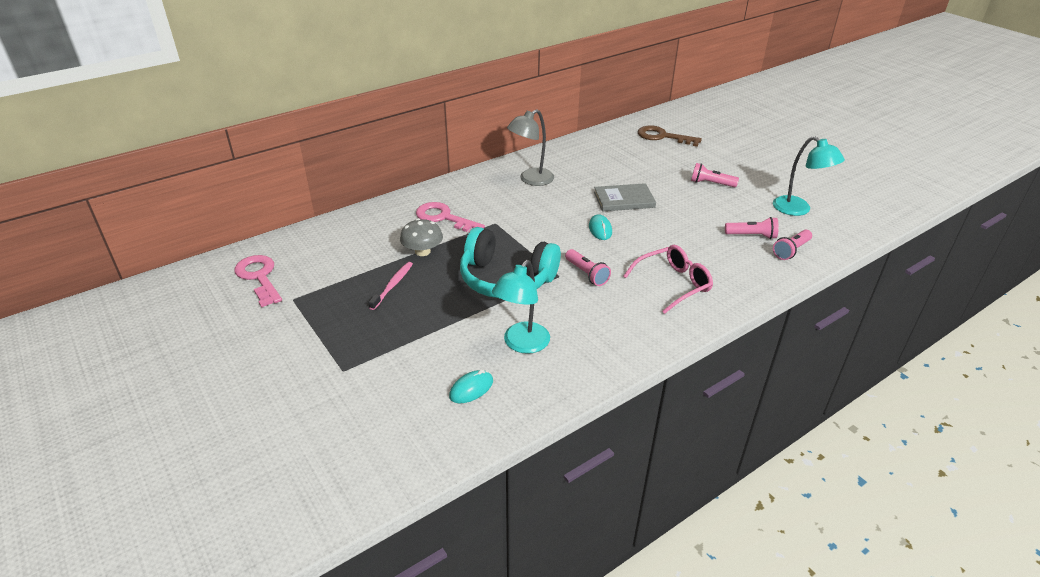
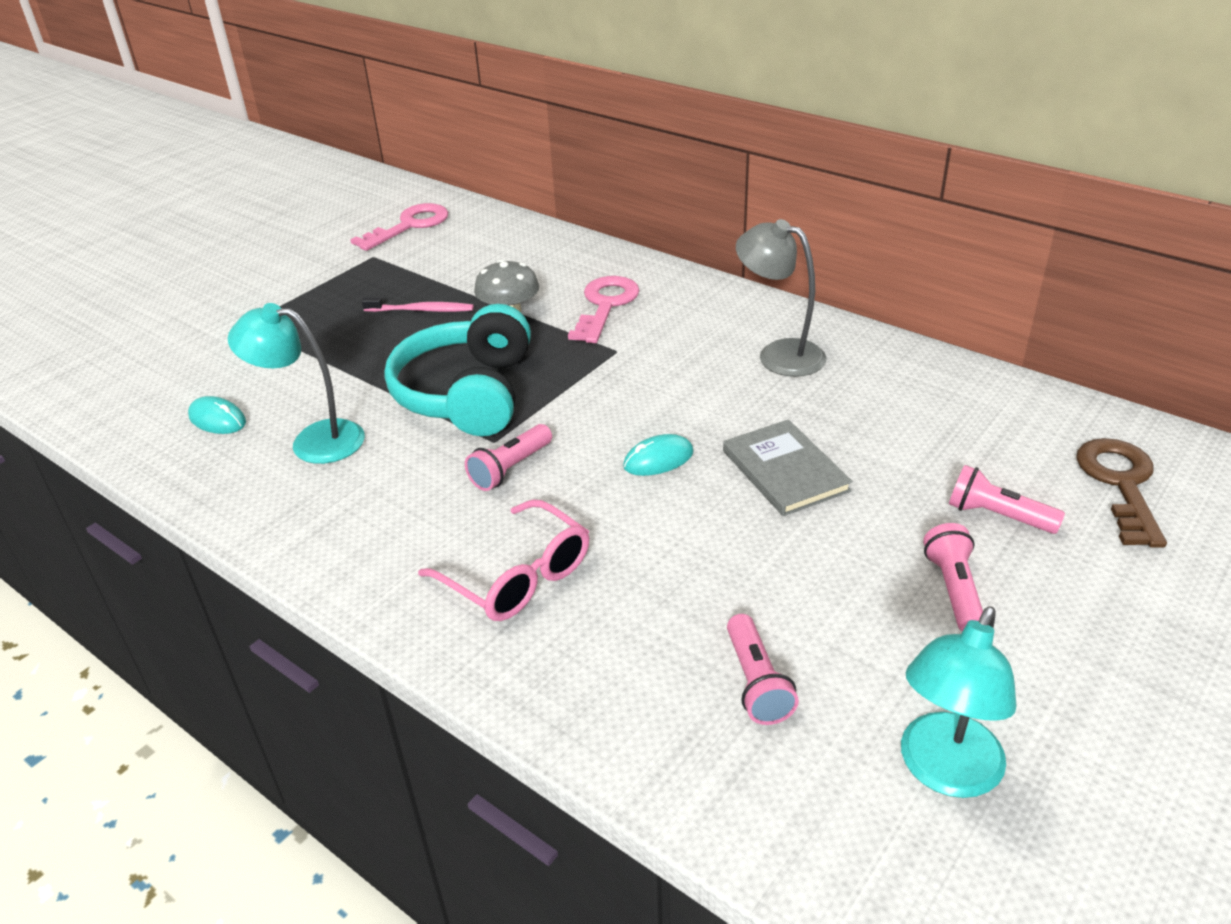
camera: 75 degrees right, 0 degrees up
pink flashlight [773,230,812,260] -> pink flashlight moved to [949,465,1065,534]

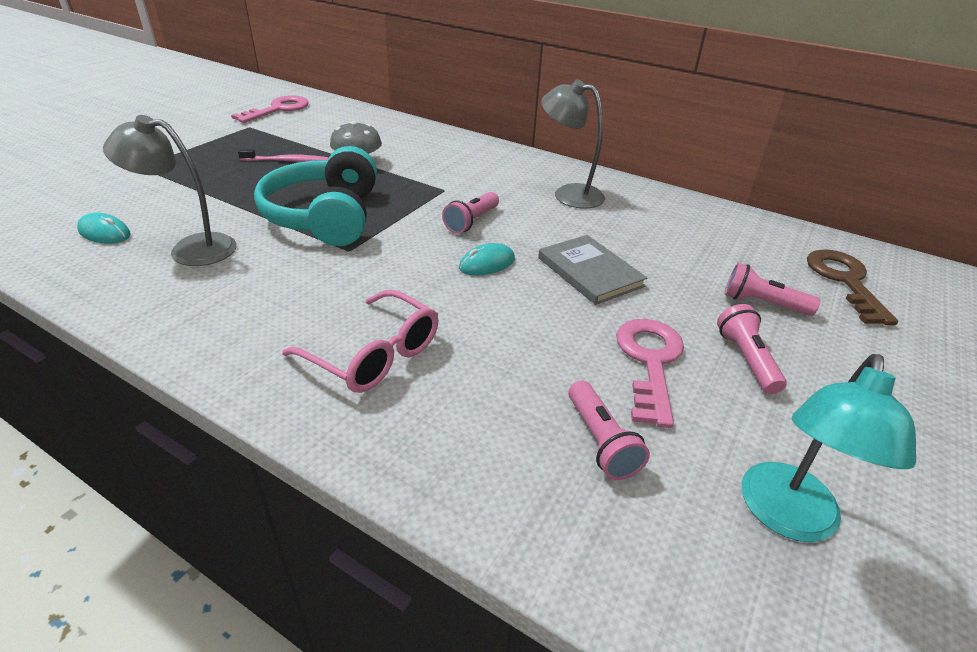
camera: 10 degrees left, 0 degrees up
turquoise lamp [228,303,365,464] -> grey lamp [103,115,236,266]
pink flashlight [465,424,552,491] -> pink flashlight moved to [442,192,499,234]
pink key [568,276,640,343] -> pink key moved to [616,319,684,428]

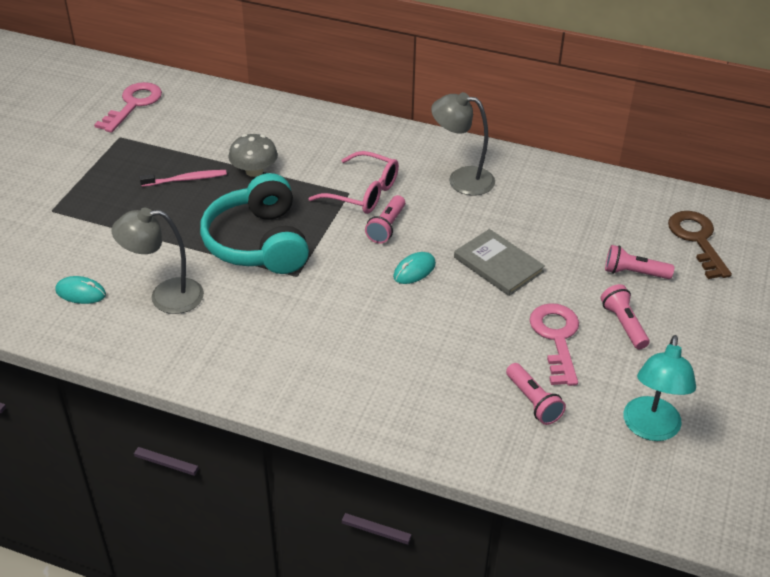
camera: 10 degrees left, 5 degrees up
pink glasses [282,290,438,393] -> pink glasses moved to [308,151,399,214]

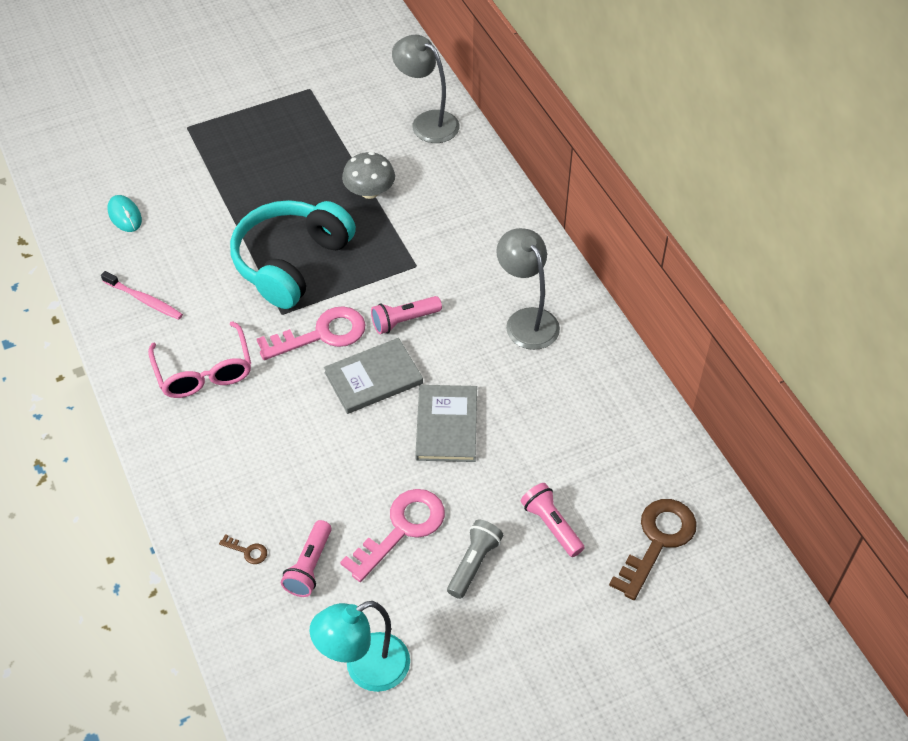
camera: 45 degrees right, 10 degrees up
pink key [94,82,162,133] -> pink key moved to [257,306,366,360]
grey lamp [111,208,204,314] -> grey lamp moved to [392,35,460,143]
pink toothbrush [140,170,227,187] -> pink toothbrush moved to [101,271,183,320]
pink glasses [308,151,399,214] -> pink glasses moved to [148,321,251,398]
turquoise mouse [393,252,436,284] -> grey book [324,338,423,414]
pink flashlight [600,284,650,349] -> grey flashlight [447,520,503,599]
none -> brown key [219,534,267,564]

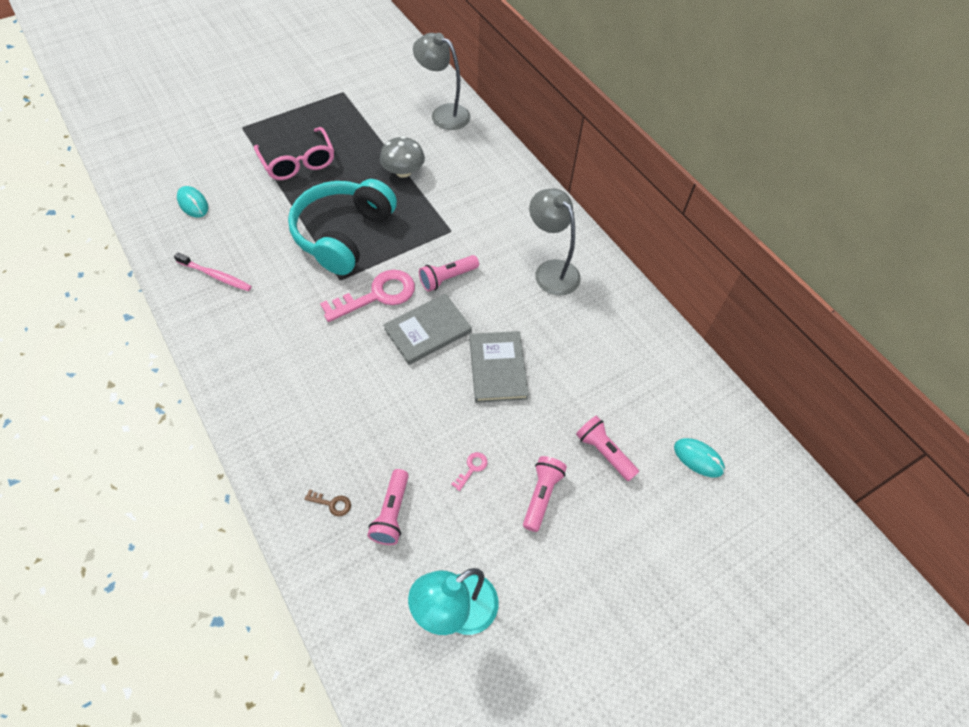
camera: 10 degrees left, 5 degrees up
pink glasses [148,321,251,398] -> pink glasses moved to [254,127,334,180]
pink key [340,489,445,582] -> pink key [451,452,488,491], size x0.41
grey flashlight [447,520,503,599] -> pink flashlight [523,456,567,532]
brown key [609,499,697,600] -> turquoise mouse [674,438,725,477]

